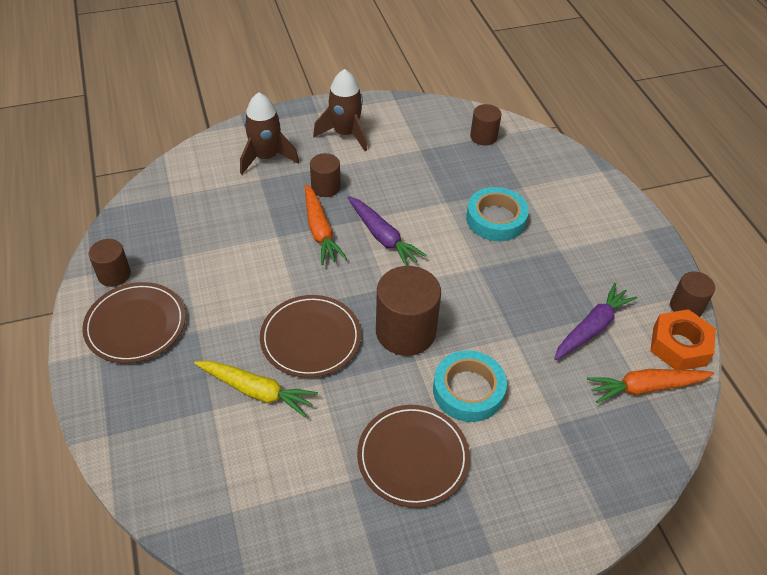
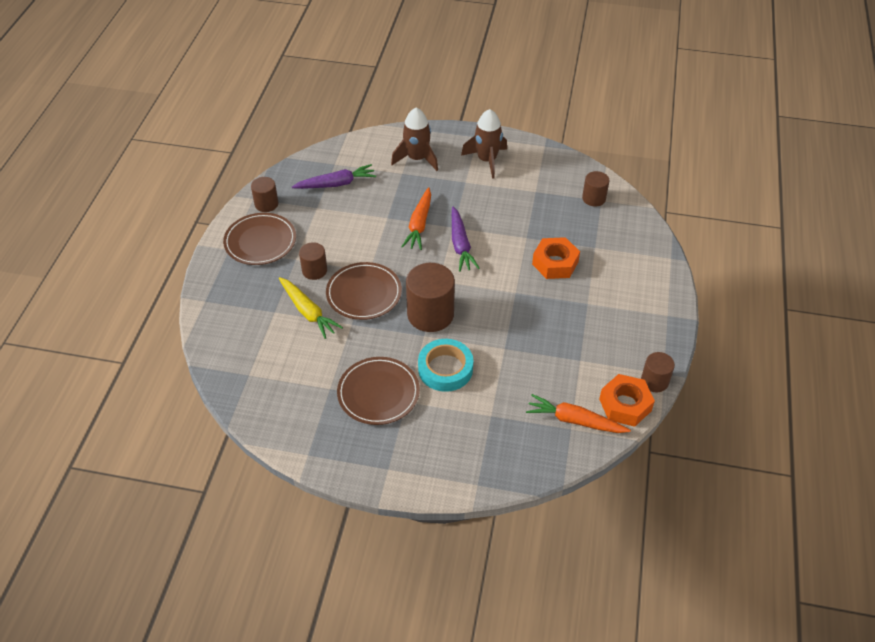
camera: 30 degrees right, 0 degrees up
brown cylinder [310,153,341,197] -> brown cylinder moved to [299,242,327,280]
turquoise tape [466,187,529,241] -> orange nut [532,237,580,279]
purple carrot [554,283,637,360] -> purple carrot moved to [292,164,376,189]

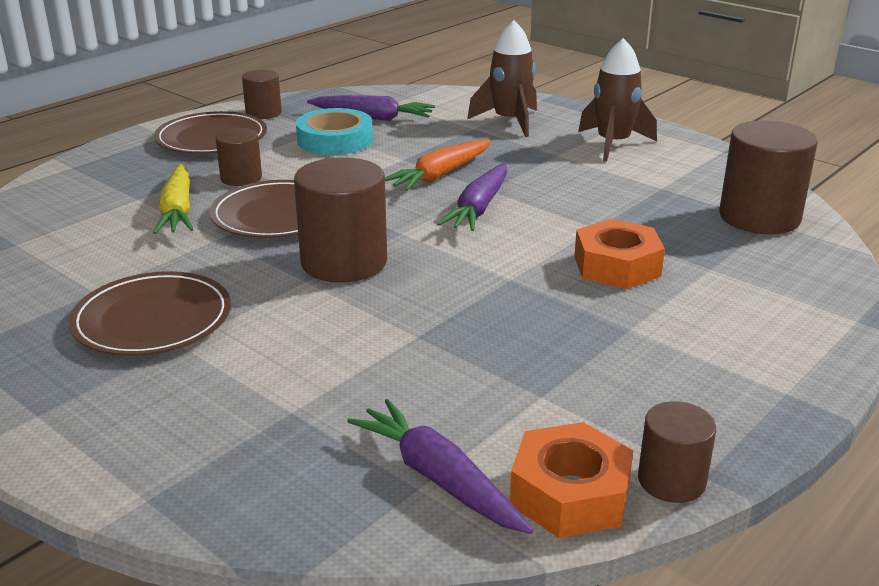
camera: 30 degrees right, 20 degrees down
turquoise tape [418,339,473,392] -> turquoise tape moved to [296,108,373,155]
orange carrot [526,394,631,433] -> purple carrot [347,399,533,534]
brown cylinder [582,171,610,207] -> brown cylinder [719,120,817,234], size x1.78

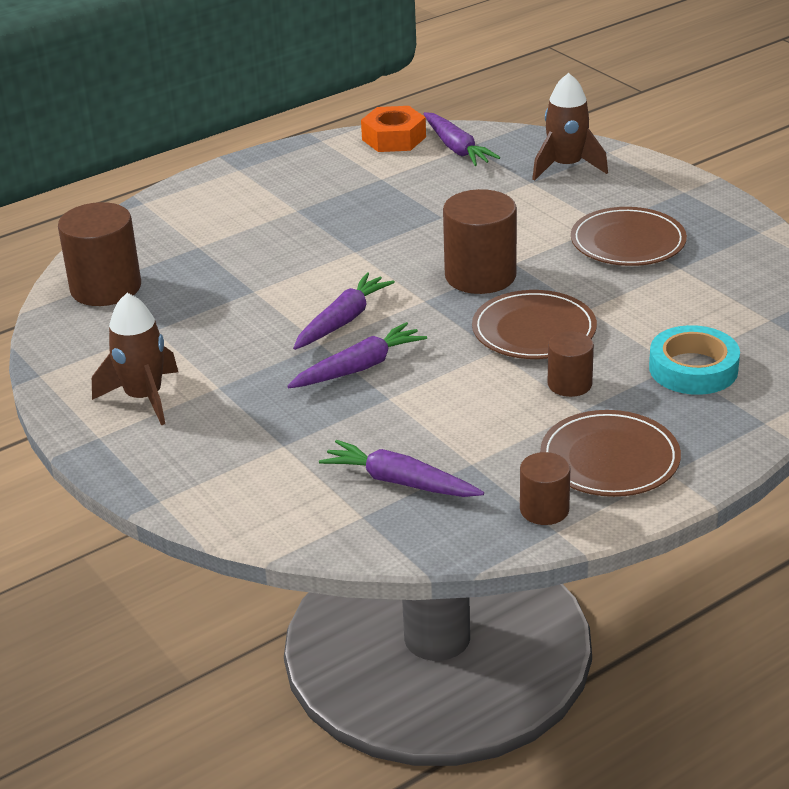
camera: 165 degrees left, 5 degrees up
yellow carrot [153,164,194,234] -> none
turquoise tape [296,108,373,155] -> turquoise tape moved to [649,325,740,395]
orange carrot [385,139,491,191] -> purple carrot [287,322,427,388]
brown rocket [467,20,537,137] -> brown rocket moved to [532,73,608,181]
orange nut [574,219,665,289] -> none
brown cylinder [638,401,716,503] -> none

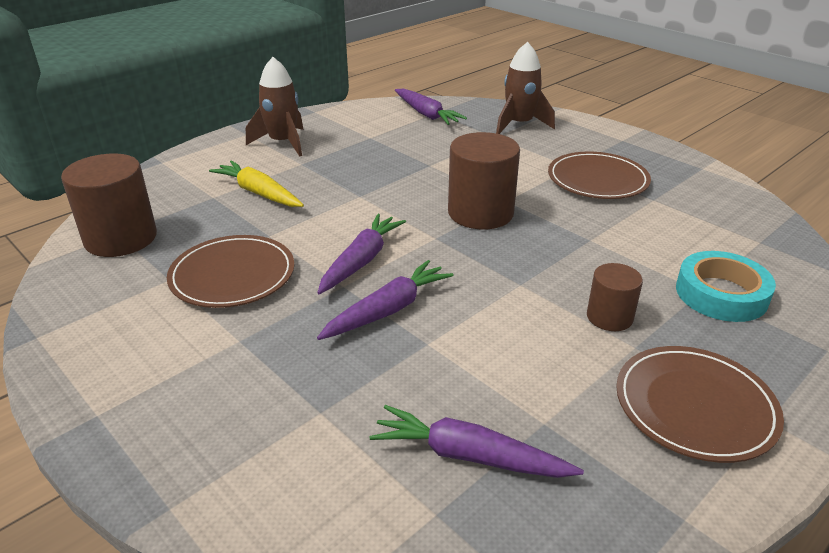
camera: 10 degrees left, 0 degrees up
brown rocket [92,293,178,425] -> brown rocket moved to [246,57,304,157]
orange nut [361,106,426,152] -> none
brown plate [472,290,597,359] -> brown plate moved to [167,235,295,308]
brown cylinder [520,452,570,525] -> none
none -> yellow carrot [209,161,304,207]

